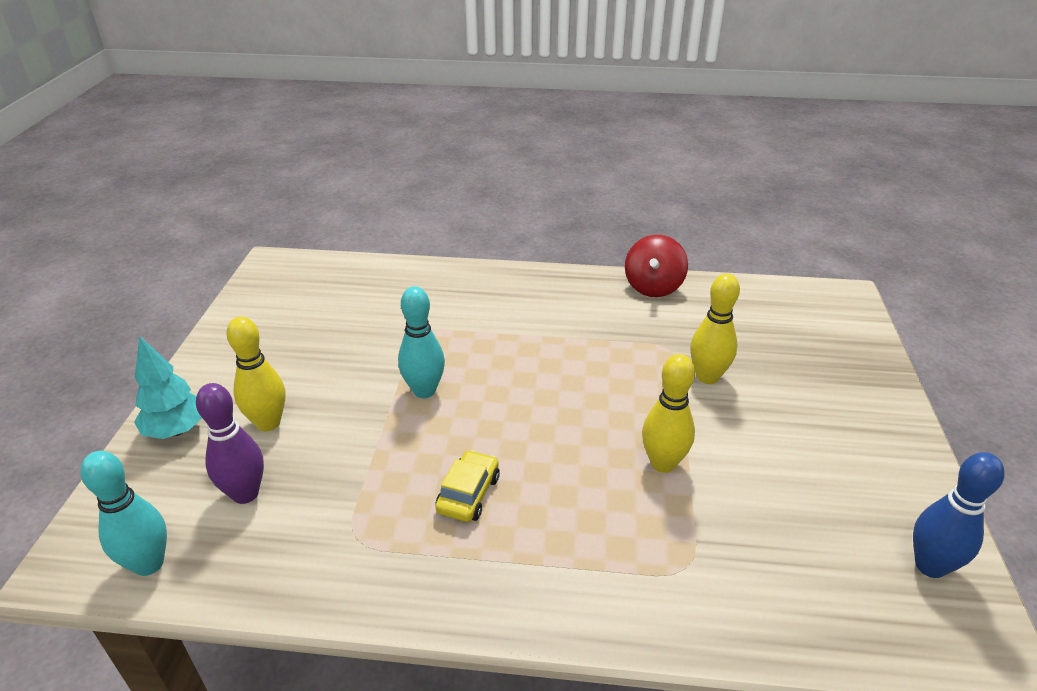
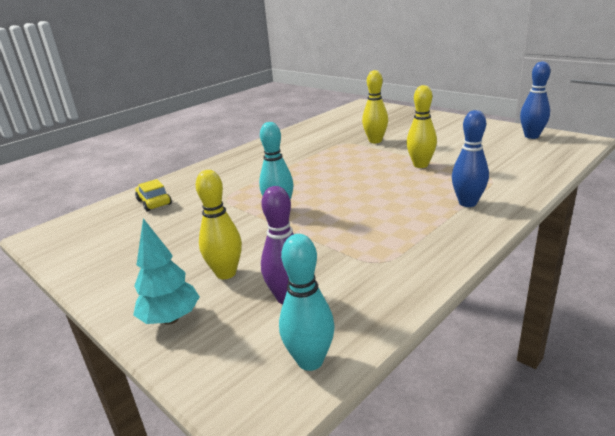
camera: 50 degrees left, 10 degrees down
yellow car [435,450,500,522] -> yellow car moved to [135,179,172,212]
red spinning top [625,235,688,297] -> none
none -> blue bowling pin [452,110,489,207]

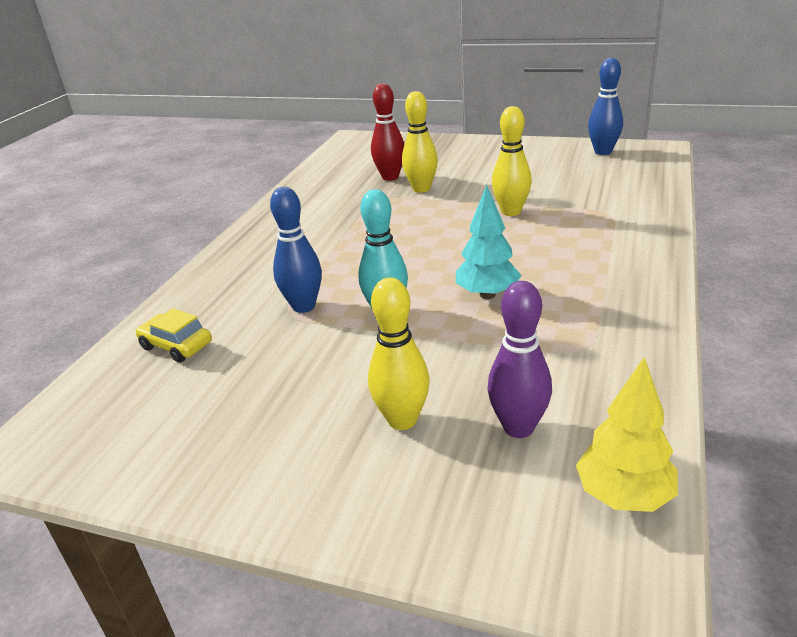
camera: 25 degrees left, 5 degrees up
turquoise tree [133,218,200,325] -> turquoise tree moved to [456,184,521,299]
turquoise bowling pin [279,234,335,371] -> yellow tree [576,357,678,512]
blue bowling pin [452,110,489,207] -> blue bowling pin moved to [270,187,322,313]
none -> red bowling pin [371,83,404,181]

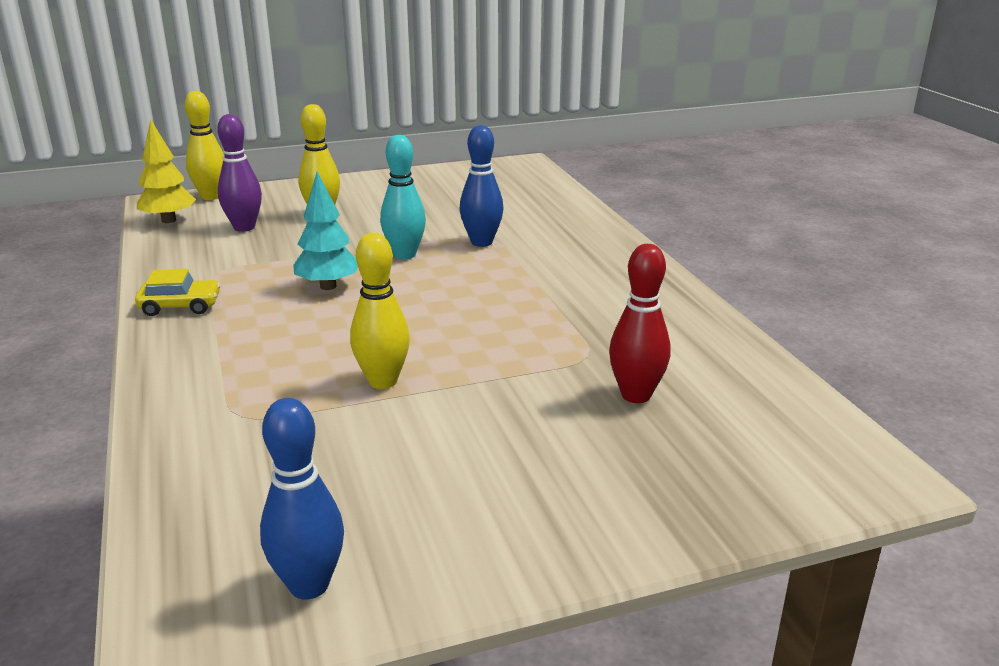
camera: 140 degrees right, 5 degrees down
yellow car [136,308,212,363] -> yellow car moved to [135,269,220,316]
yellow bowling pin [402,91,438,193] -> yellow bowling pin moved to [185,91,224,200]

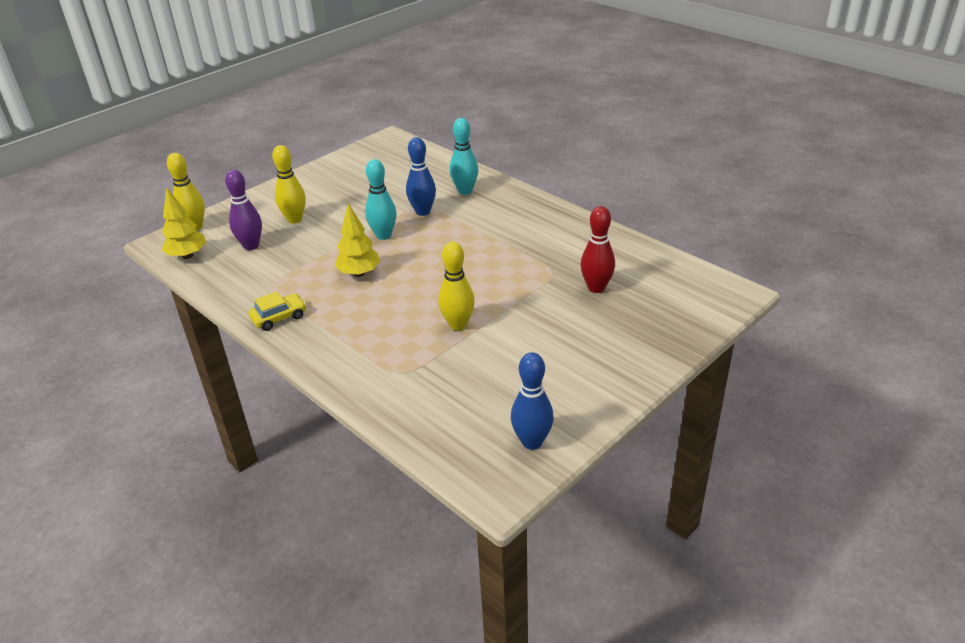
camera: 25 degrees left, 10 degrees up
turquoise tree [293,172,358,290] -> yellow tree [335,203,381,277]
none -> turquoise bowling pin [450,118,478,195]

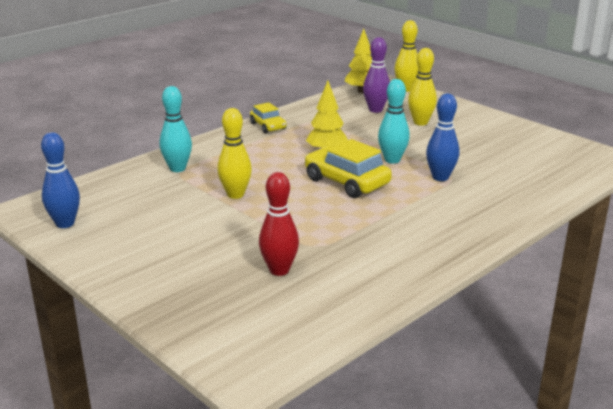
camera: 90 degrees right, 10 degrees down
turquoise bowling pin [450,118,478,195] -> turquoise bowling pin moved to [160,86,192,172]
none -> yellow car [305,139,392,198]

